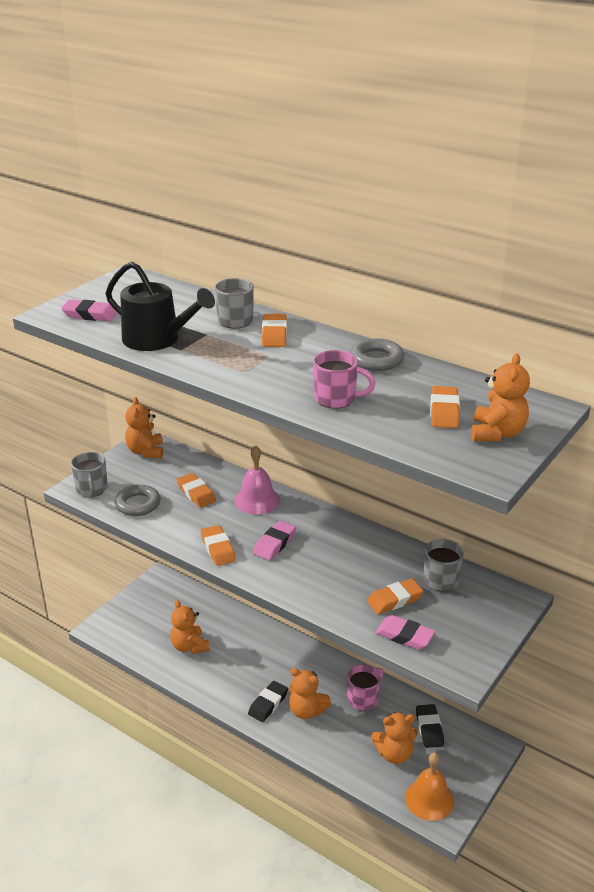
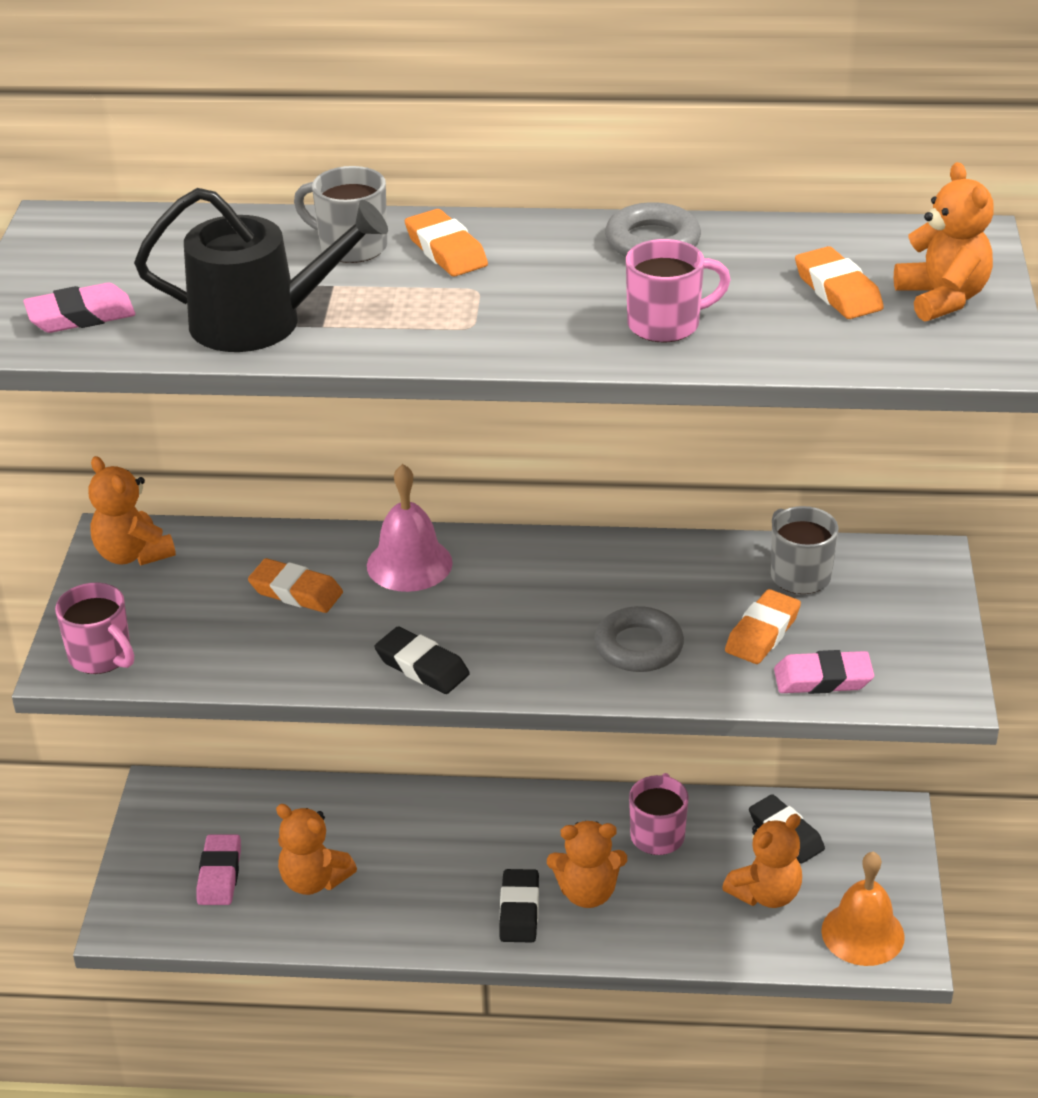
camera: 30 degrees left, 5 degrees up
grey mug [71,452,108,498] -> pink mug [55,583,134,674]
grey ring [115,485,161,516] -> grey ring moved to [595,606,684,672]
orange eraser [201,525,236,566] -> black eraser [374,626,470,694]
pink eraser [253,521,296,560] -> pink eraser moved to [197,835,241,905]

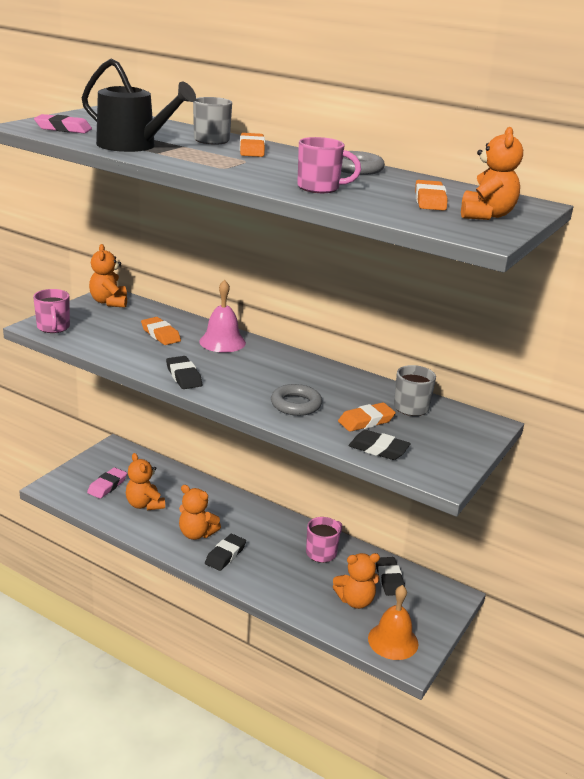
camera: 25 degrees right, 10 degrees down
orange teddy bear [547,821,627,908] -> orange teddy bear moved to [179,485,221,540]
pink eraser [774,650,874,694] -> black eraser [348,430,411,460]

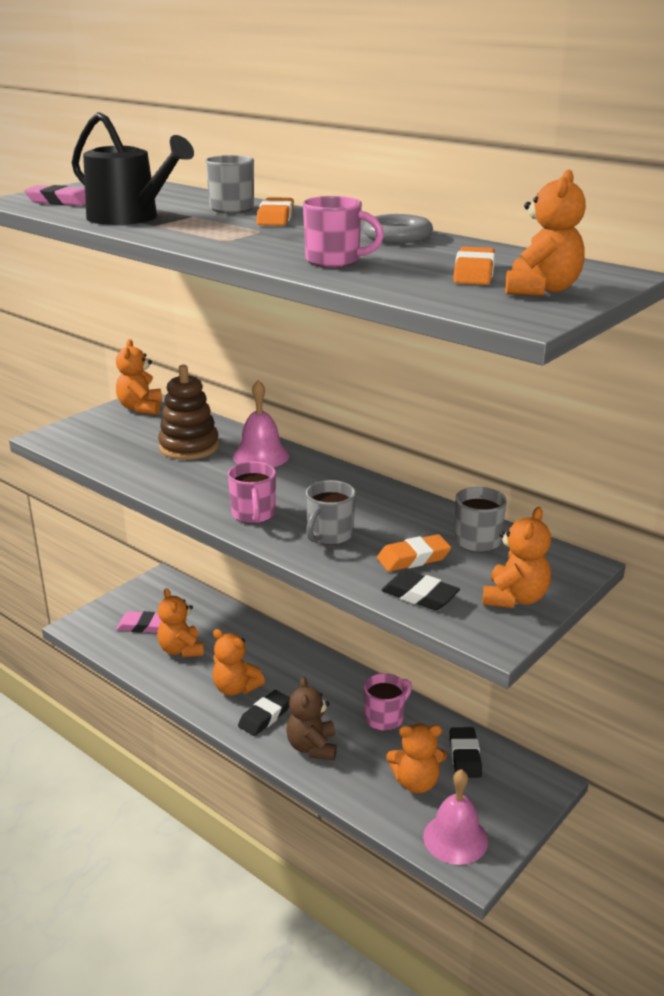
camera: 10 degrees right, 0 degrees up
pink mug [33,289,70,333] -> pink mug moved to [228,462,276,524]
pink eraser [87,467,127,499] -> pink eraser turned 60 degrees clockwise [116,611,162,633]
orange eraser [141,317,181,345] -> brown stacking toy [158,365,219,460]
black eraser [166,356,202,389] -> none
grey ring [271,384,322,416] -> grey mug [306,480,356,545]
orange bell [368,585,419,660] -> pink bell [423,769,488,865]
none -> brown teddy bear [286,677,337,760]
none -> orange teddy bear [483,507,551,608]

